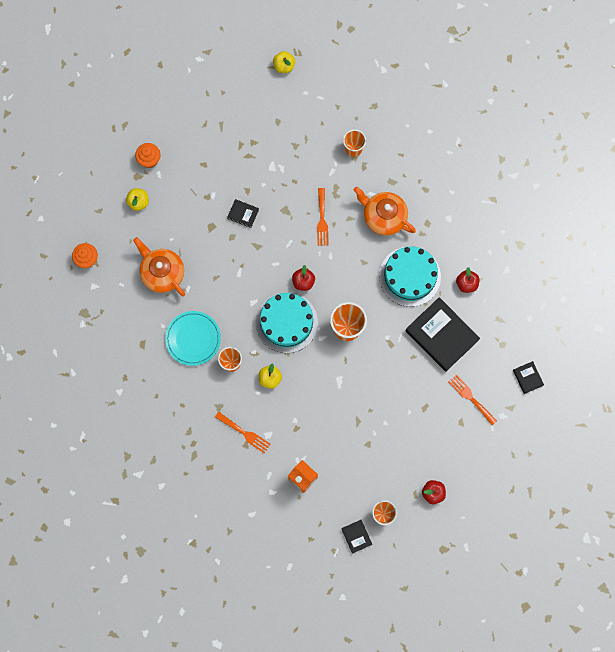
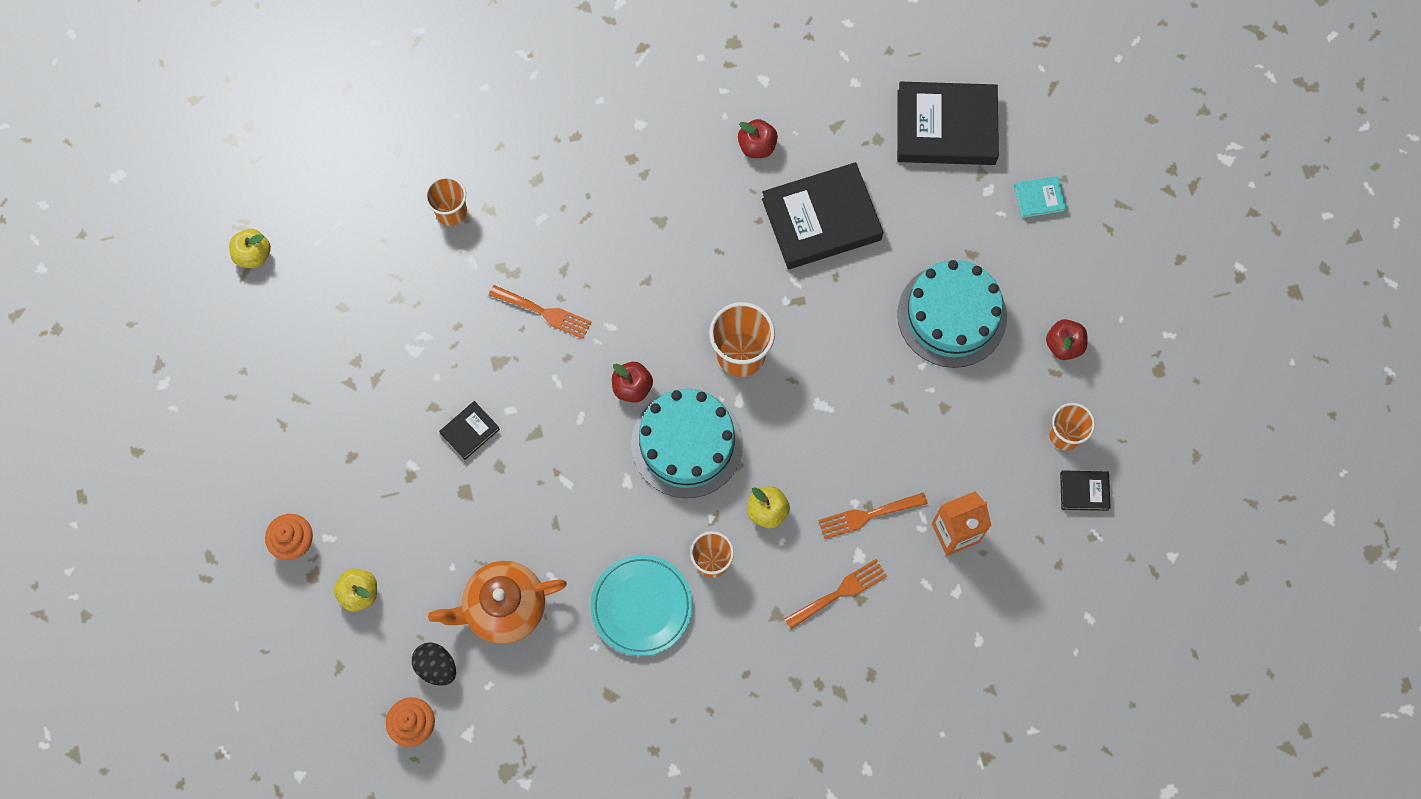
camera: 65 degrees left, 5 degrees down
orange teapot [354,187,416,236] -> none
turquoise cake [379,246,441,307] -> turquoise cake moved to [897,260,1007,368]
orange fork [449,374,497,425] -> orange fork moved to [818,492,928,539]
black book [513,361,544,394] -> black book [897,82,999,165], size x2.21
none -> black egg [412,643,456,686]
none -> turquoise book [1014,176,1067,219]

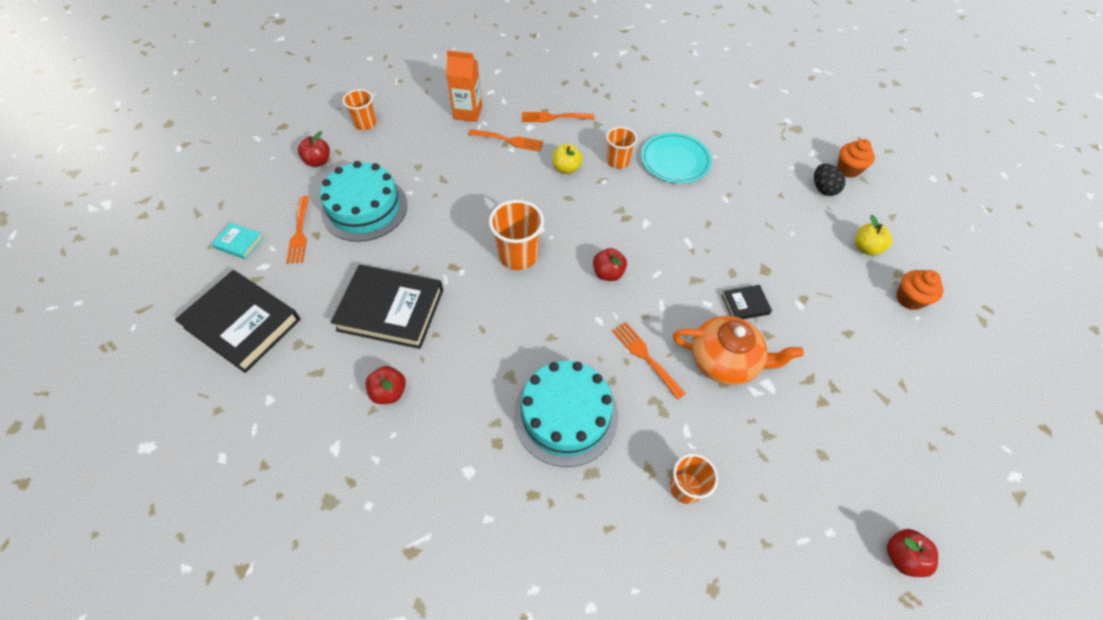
camera: 150 degrees left, 15 degrees down
yellow apple [229,229,271,268] -> red apple [887,529,938,577]
orange teapot [428,561,567,644] -> orange teapot moved to [673,316,804,385]
turquoise cake [631,389,743,498] -> turquoise cake moved to [514,361,618,467]
black book [1060,470,1111,511] -> none
none -> orange fork [286,196,309,264]

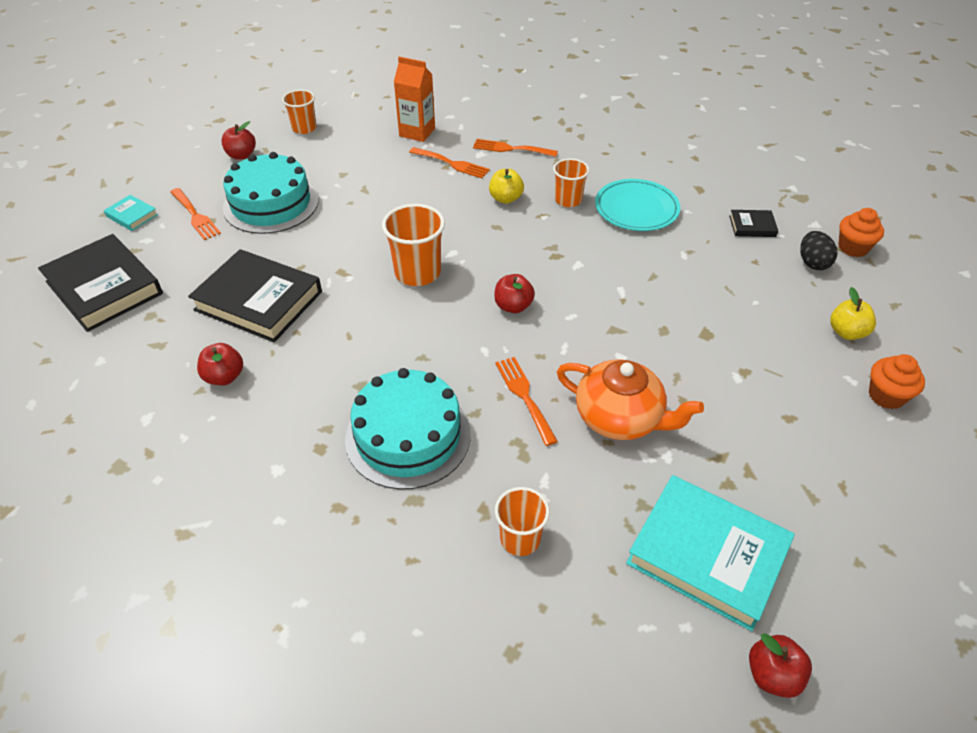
camera: 15 degrees right, 10 degrees down
orange fork [286,196,309,264] -> orange fork turned 45 degrees counterclockwise [171,188,221,240]
black book [722,285,772,319] -> black book moved to [729,210,778,237]
none -> turquoise book [626,475,795,631]

